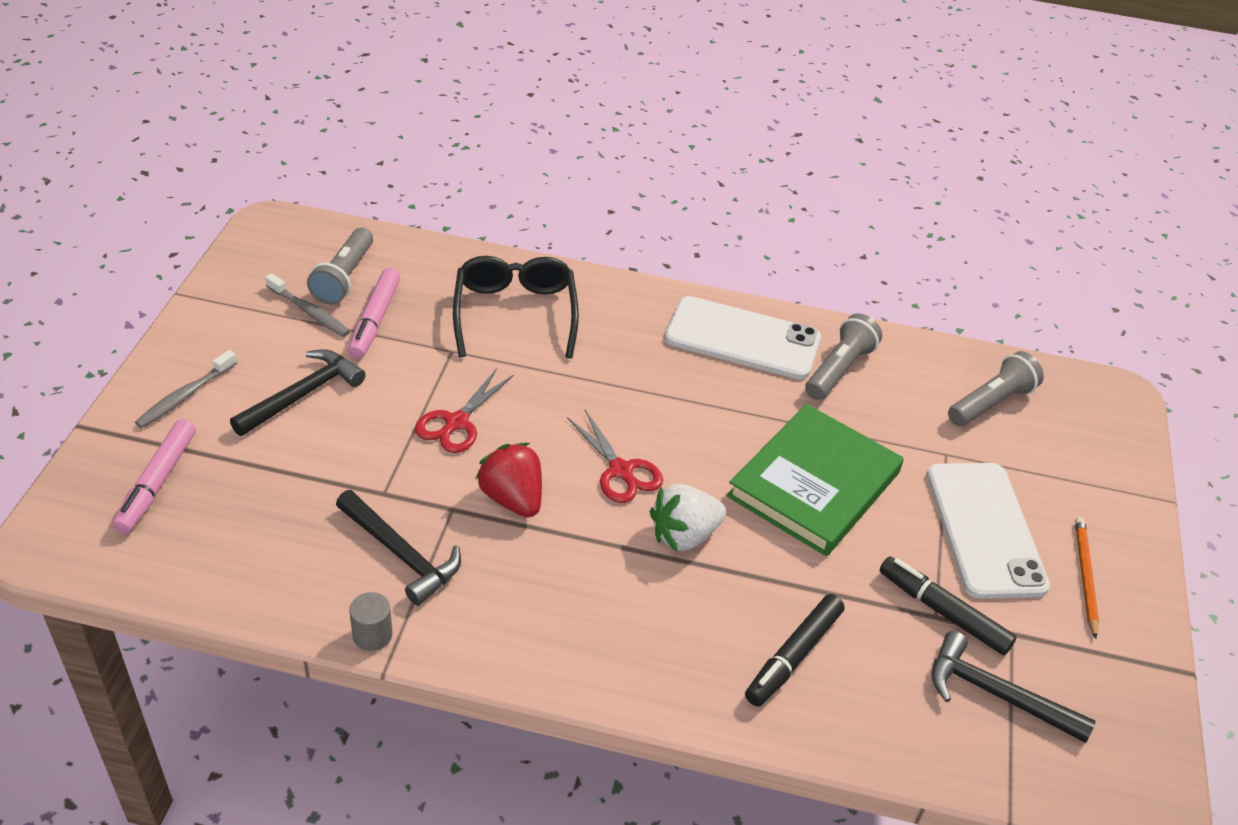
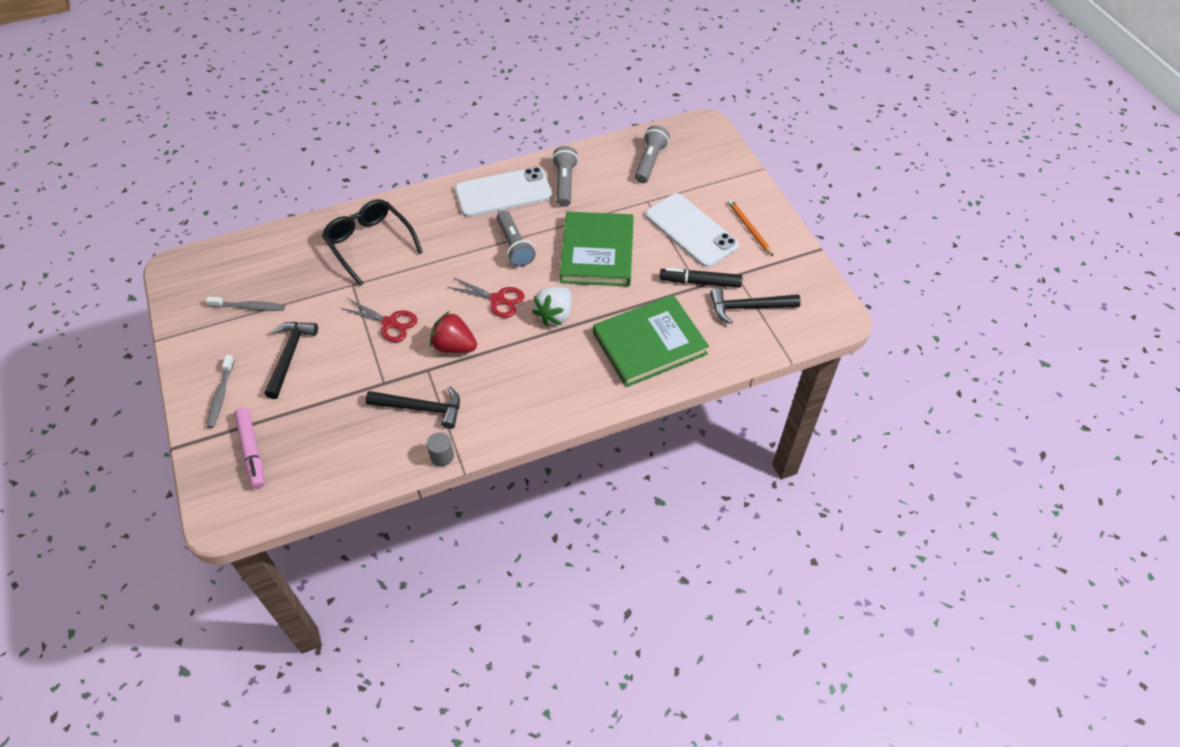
camera: 30 degrees left, 10 degrees up
grey flashlight [307,228,373,304] -> grey flashlight moved to [497,211,536,267]
pink marker [348,268,400,359] -> none
red scissors [415,368,514,453] -> red scissors turned 60 degrees counterclockwise [341,299,417,342]
black marker [745,594,845,707] -> green book [593,295,709,387]

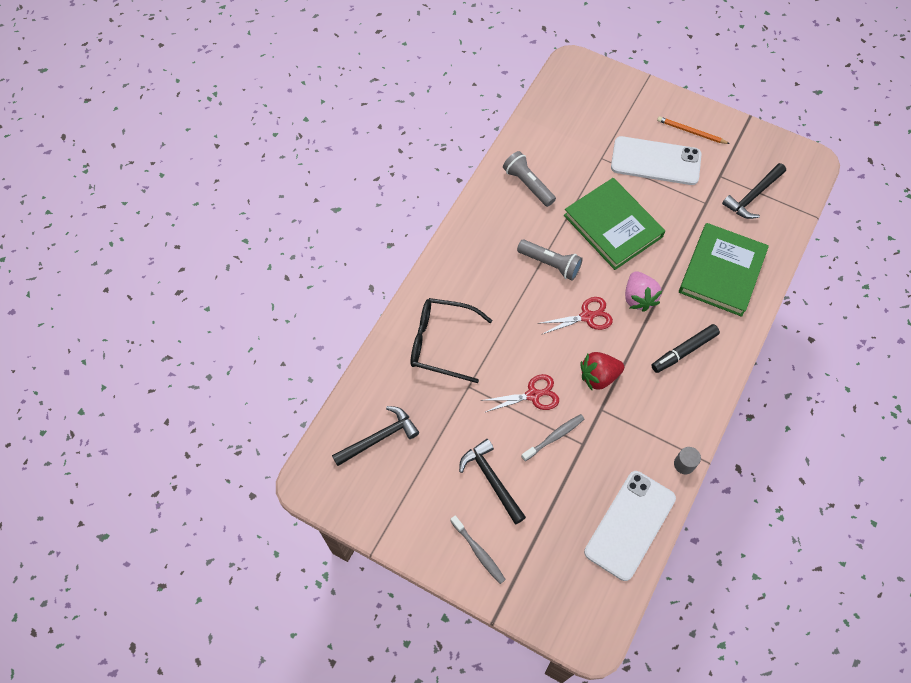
camera: 40 degrees left, 10 degrees up
grey toothbrush [206,297,285,311] -> grey toothbrush moved to [521,414,584,461]
pink marker [234,407,265,489] -> none
black hammer [366,386,460,429] -> black hammer moved to [332,406,419,466]
white phone [455,167,552,217] -> white phone moved to [584,471,676,581]
white strawberry [532,287,572,326] -> pink strawberry [625,271,662,312]
grey flashlight [635,125,670,183] -> none
black marker [660,268,742,288] -> black marker moved to [651,324,720,373]

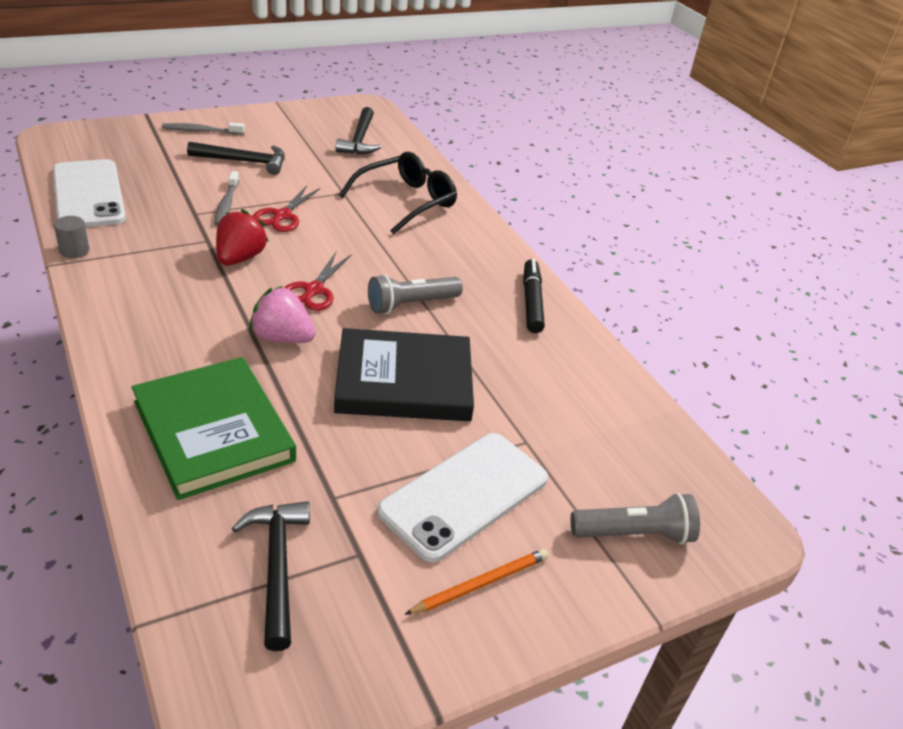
camera: 120 degrees right, 25 degrees down
grey flashlight [503,151,556,207] -> grey flashlight moved to [570,493,700,544]
green book [564,178,665,270] -> black book [334,328,474,421]
black marker [651,324,720,373] -> black marker moved to [523,259,545,333]

